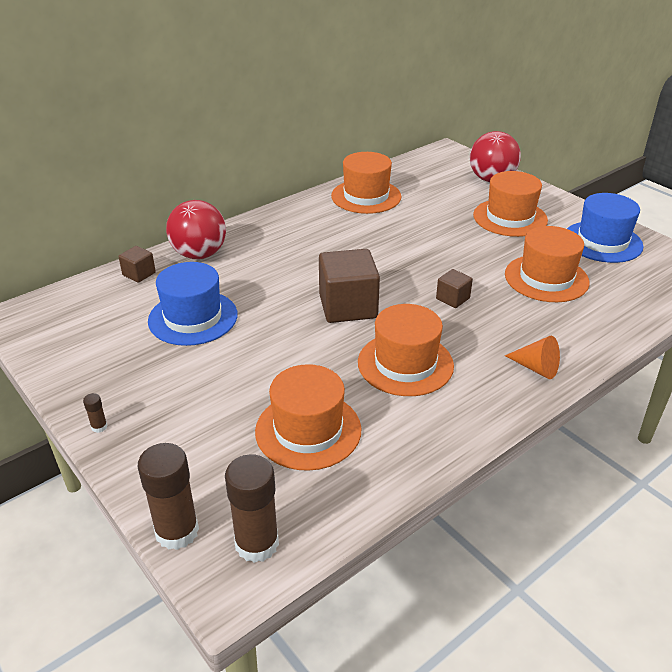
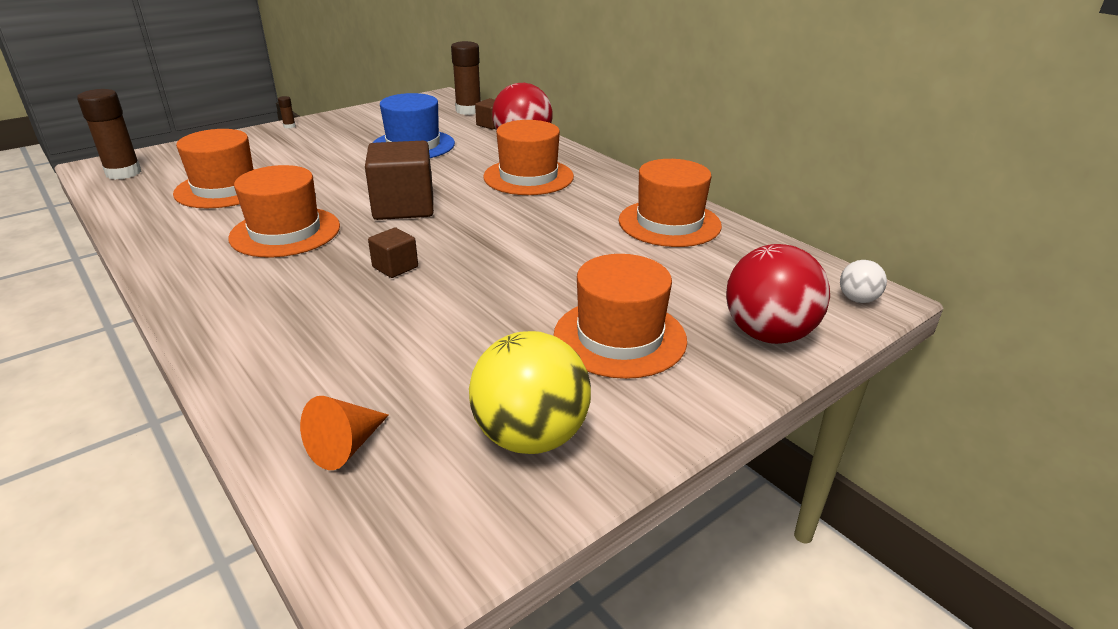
camera: 90 degrees right, 5 degrees down
brown glue stick [138,443,199,550] -> brown glue stick moved to [451,41,481,115]
orange hat [505,226,589,302] -> orange hat moved to [483,120,574,195]
orange cone [505,336,560,379] -> orange cone moved to [300,396,389,470]
blue hat [567,193,643,263] -> yellow ball [469,331,591,454]
none -> white ball [840,260,887,303]

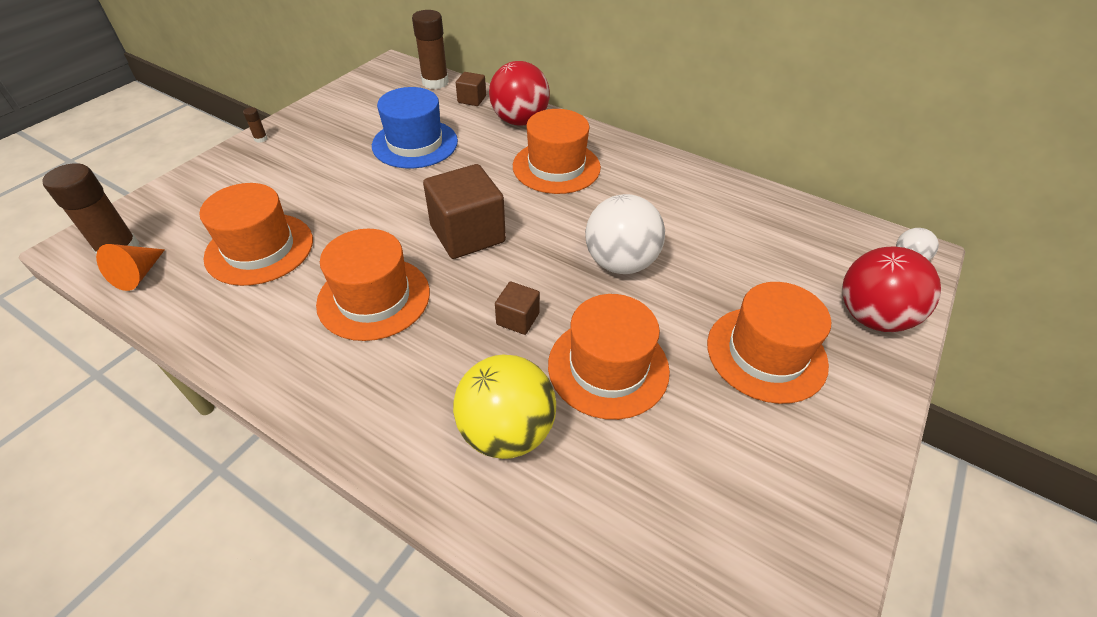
camera: 20 degrees left, 15 degrees up
orange cone [300,396,389,470] -> orange cone moved to [96,244,165,291]
yellow ball [469,331,591,454] -> yellow ball moved to [453,355,556,459]
orange hat [618,159,722,247] -> orange hat moved to [548,294,670,420]
none -> white ball [585,194,665,274]

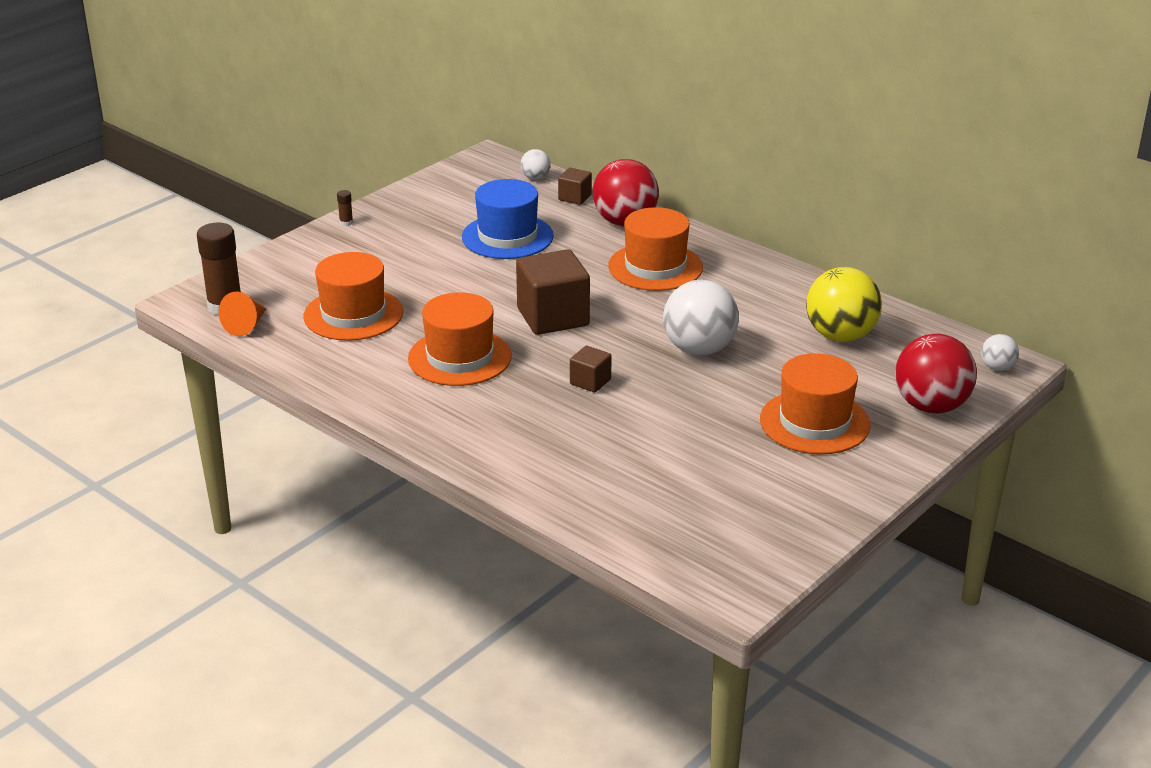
camera: 10 degrees right, 15 degrees down
brown glue stick [412,10,449,89] -> white ball [520,149,550,180]
yellow ball [453,355,556,459] -> yellow ball moved to [806,267,882,342]
orange hat [548,294,670,420] -> none

